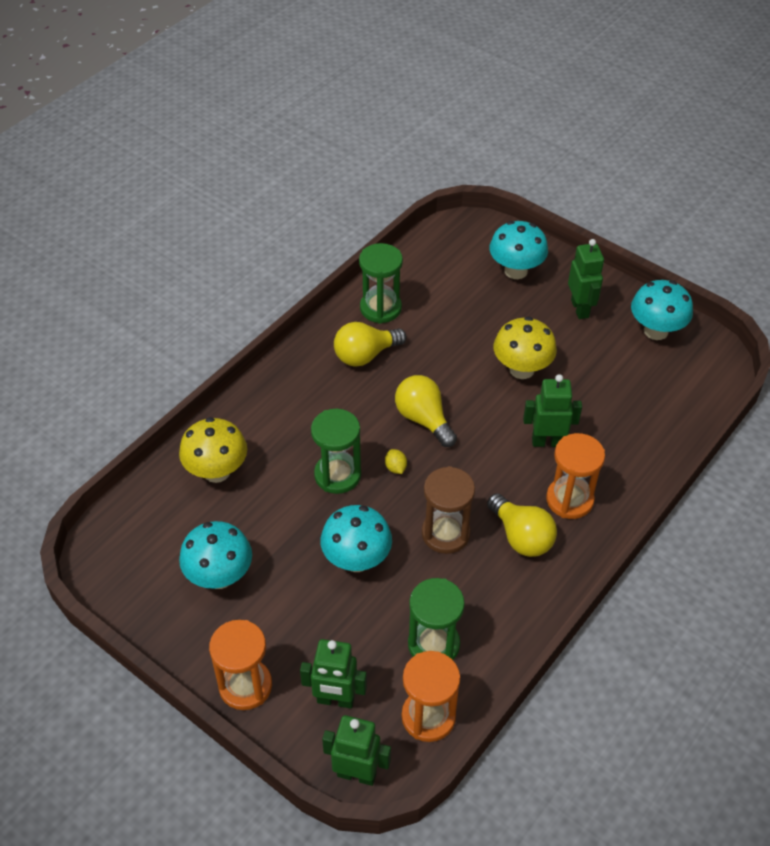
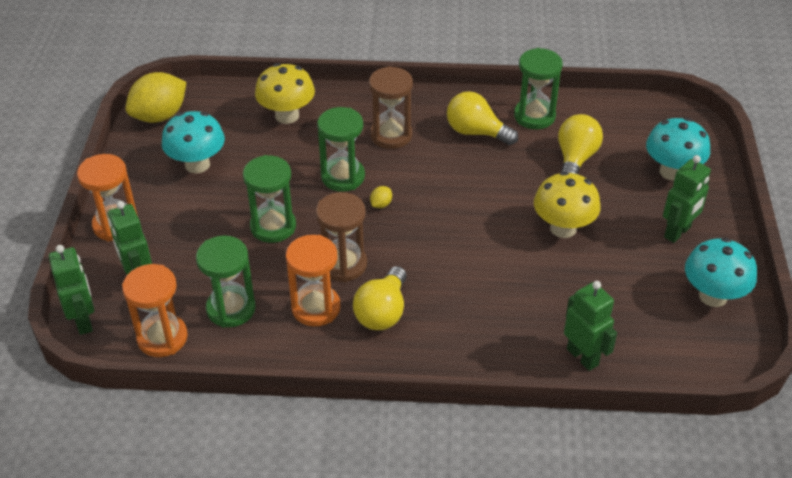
camera: 55 degrees right, 5 degrees down
turquoise mushroom [320,505,392,572] -> green hourglass [243,155,296,243]
yellow light bulb [395,375,457,447] -> yellow light bulb moved to [558,114,603,174]
green robot [523,374,582,447] -> green robot moved to [564,281,617,371]
orange hourglass [546,433,605,519] -> orange hourglass moved to [286,235,341,326]
none -> yellow lemon [126,72,186,123]
none -> brown hourglass [369,66,413,149]

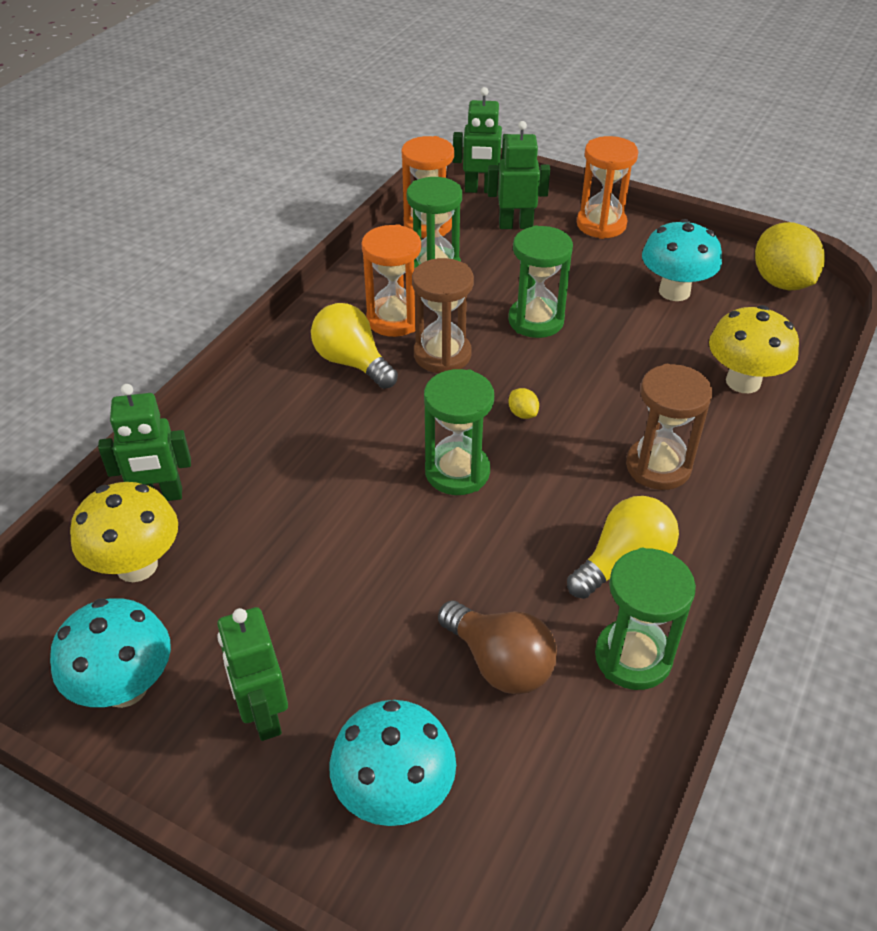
camera: 115 degrees right, 0 degrees up
green hourglass [317,107,365,192] -> green hourglass moved to [424,369,494,495]
yellow mushroom [534,171,601,238] -> yellow mushroom moved to [70,482,178,582]
yellow light bulb [558,114,603,174] -> brown light bulb [438,601,557,694]

